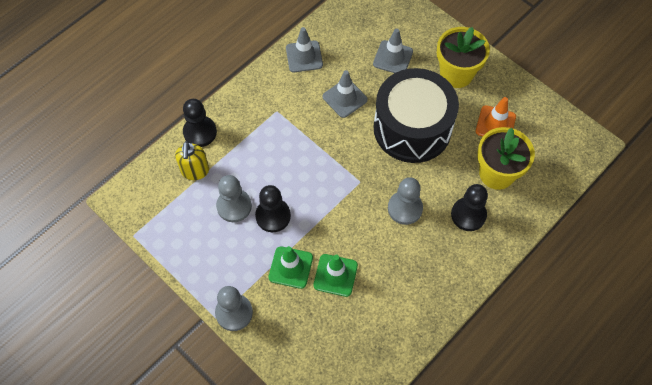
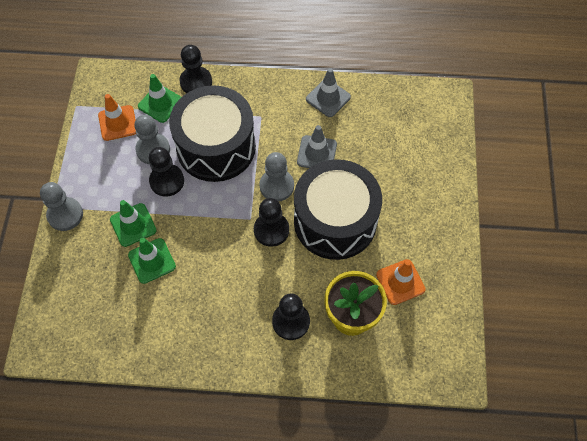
camera: 50 degrees right, 0 degrees up
yellow soap dispenser [175,141,209,180] -> green traffic cone [138,74,181,123]
grey traffic cone [373,28,413,73] -> none
grey pawn [388,177,423,225] -> grey pawn moved to [259,152,294,202]
yellow flower pot [437,27,490,88] -> none
none -> orange traffic cone [98,94,136,141]
none -> black drum [169,85,256,182]
none -> black pawn [254,198,289,247]

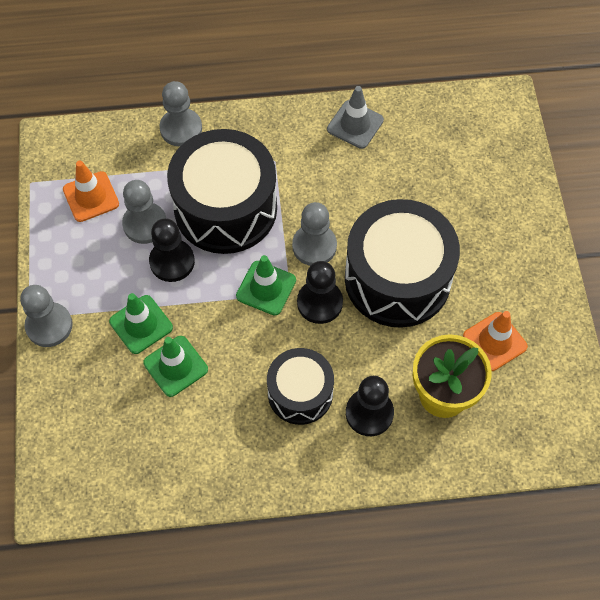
camera: 10 degrees left, 0 degrees up
green traffic cone [138,74,181,123] -> green traffic cone moved to [236,255,296,316]
black pawn [180,45,212,93] -> grey pawn [160,81,202,147]
grey traffic cone [297,125,337,168] -> none
none -> black drum [267,348,334,425]

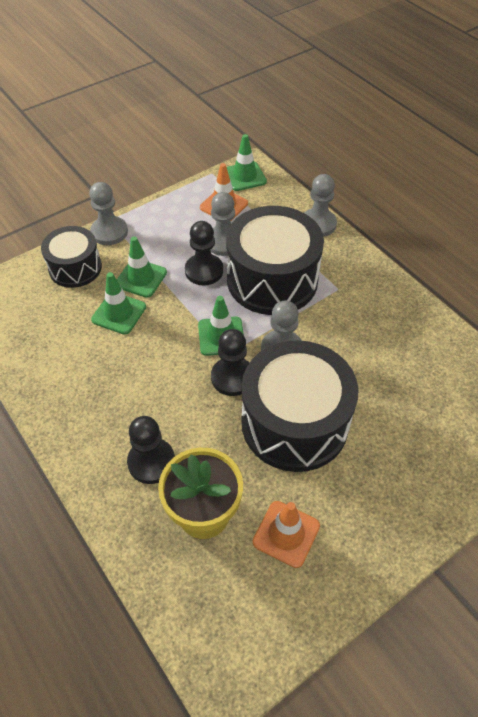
camera: 60 degrees right, 10 degrees down
black drum [267,348,334,425] -> black drum moved to [41,226,102,288]
grey traffic cone [327,86,384,149] -> none
none -> green traffic cone [227,134,267,191]

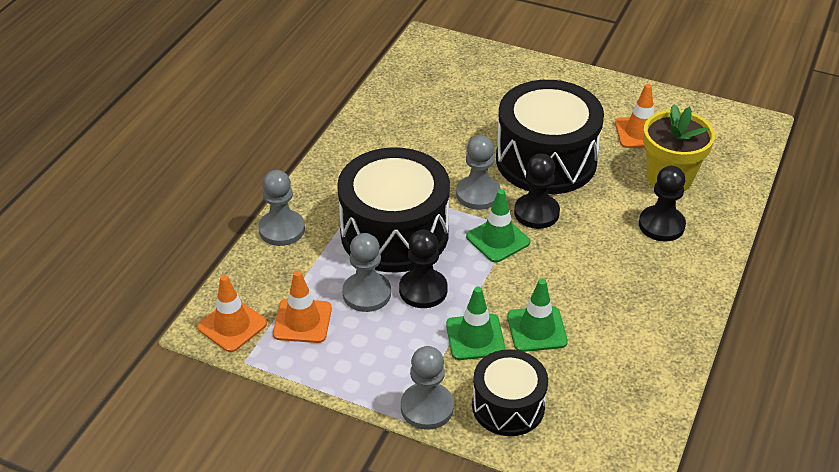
camera: 120 degrees left, 10 degrees down
green traffic cone [227,134,267,191] -> orange traffic cone [197,275,267,352]

